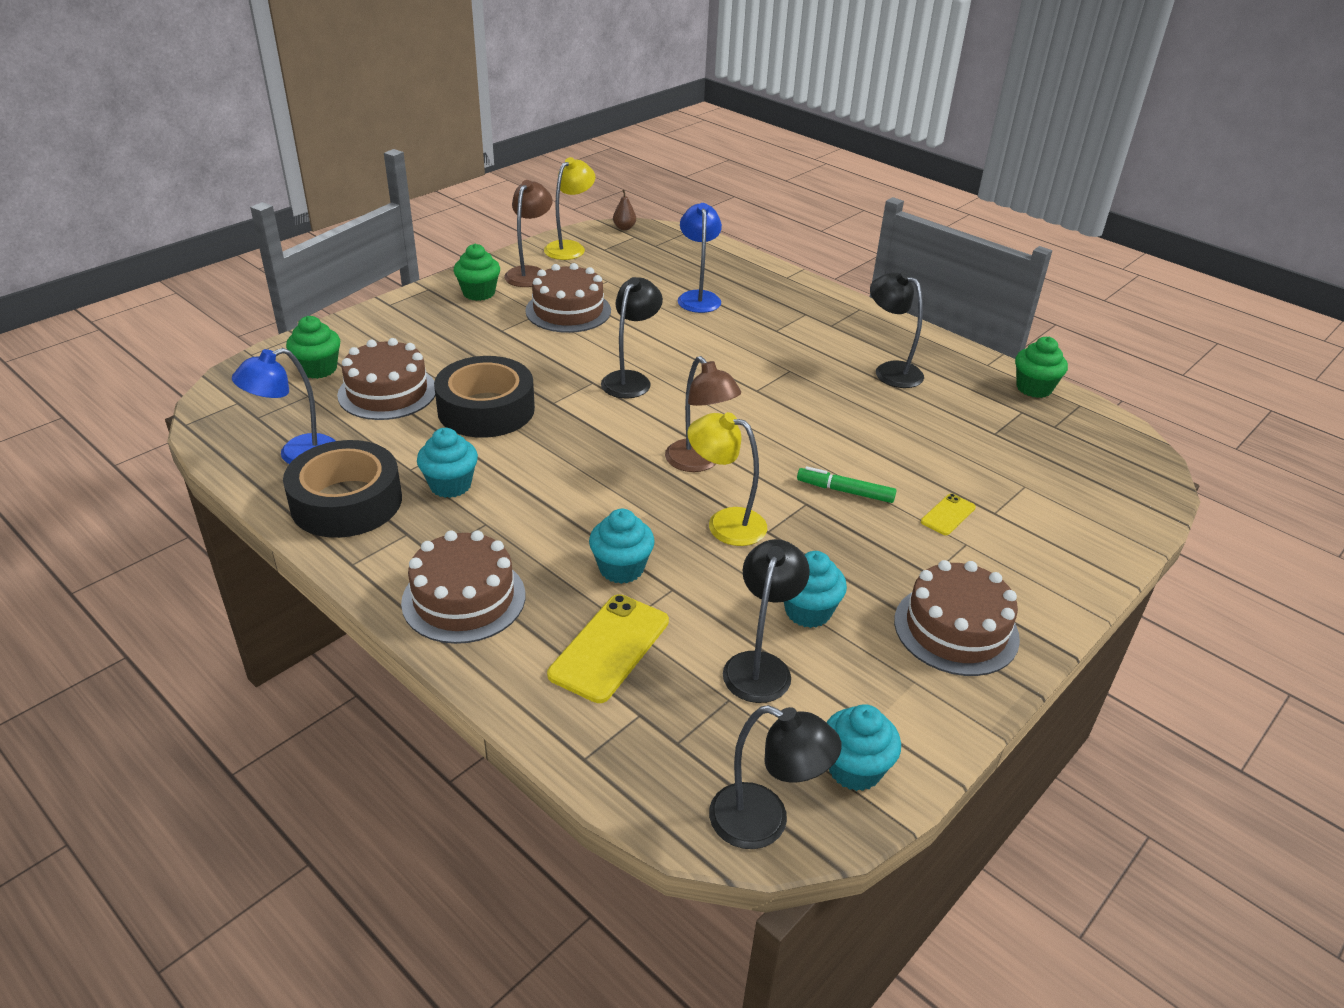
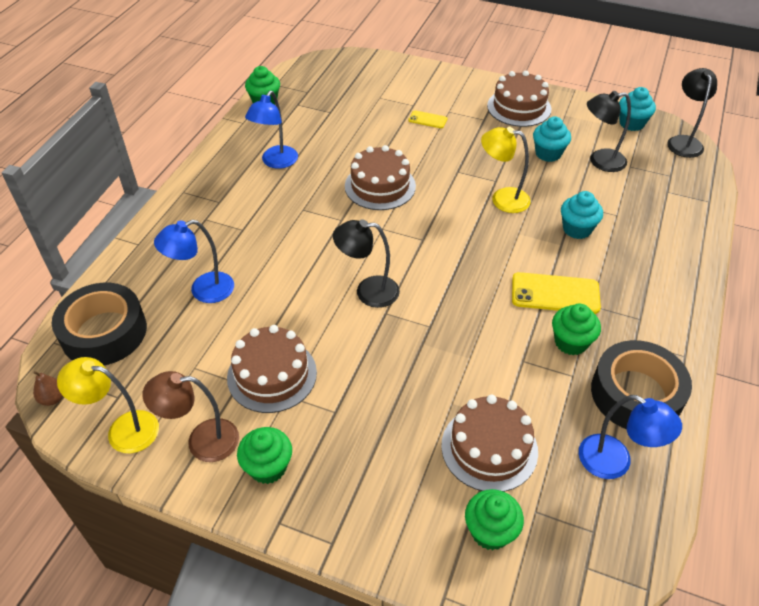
camera: 110 degrees left, 10 degrees up
brown cake [401,530,525,644] -> brown cake moved to [345,145,416,210]
turquoise cupcake [417,428,478,498] -> green cupcake [552,304,601,355]
black tape [434,356,535,438] -> black tape moved to [52,283,147,365]
yellow phone [547,594,669,703] -> yellow phone moved to [512,272,601,314]
brown lamp [665,356,741,472] -> none
yellow lamp [687,412,767,546] -> yellow lamp turned 105 degrees clockwise [481,127,531,213]
green marker [797,466,896,503] -> none
black lamp [870,271,924,388] -> blue lamp [245,91,298,169]

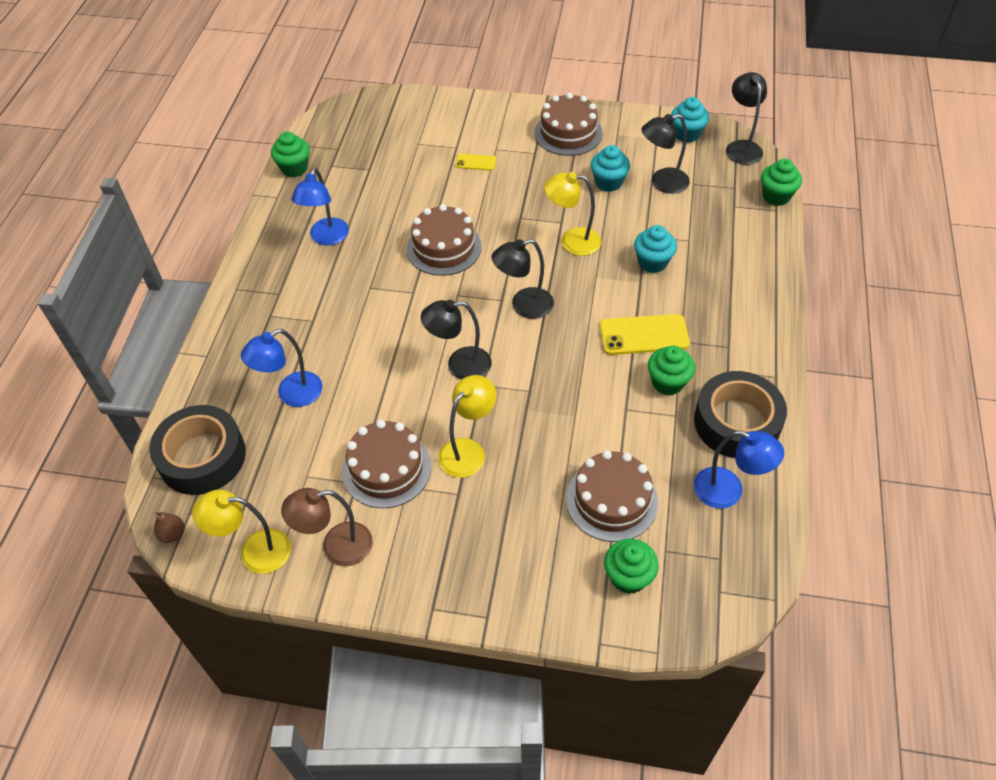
camera: 10 degrees left, 5 degrees up
green cupcake [237,427,292,484] -> green cupcake moved to [761,159,802,206]
none -> yellow lamp [438,375,496,478]
none -> black lamp [492,239,554,319]

